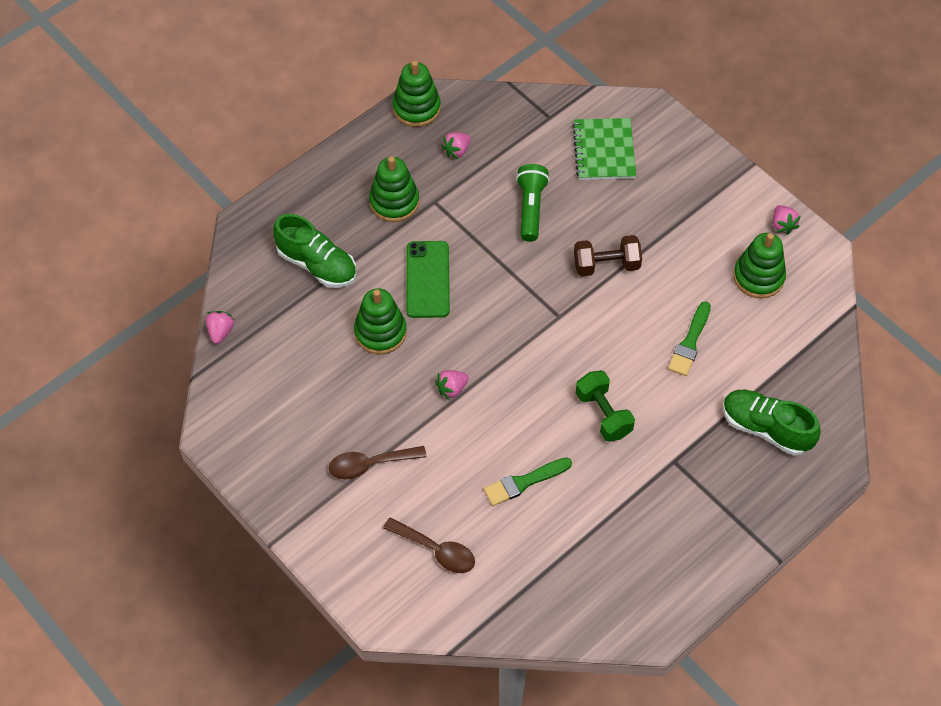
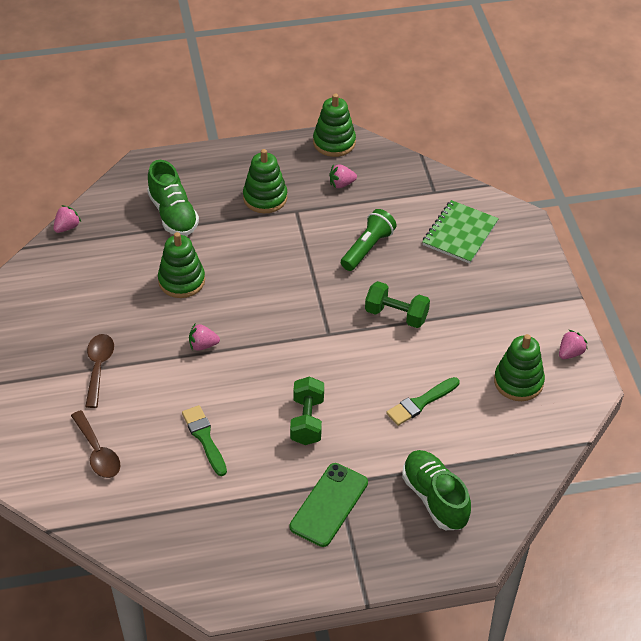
camera: 30 degrees right, 10 degrees down
brown spoon [329,446,427,480] -> brown spoon turned 75 degrees clockwise [85,334,114,408]
green phone [406,241,450,318] -> green phone moved to [290,463,368,547]
green brush [484,457,572,506] -> green brush turned 60 degrees clockwise [182,405,227,476]
brown dumbbell [574,235,642,277] -> green dumbbell [365,281,430,328]
pink strawberry [773,205,801,235] -> pink strawberry turned 150 degrees counterclockwise [559,330,588,359]

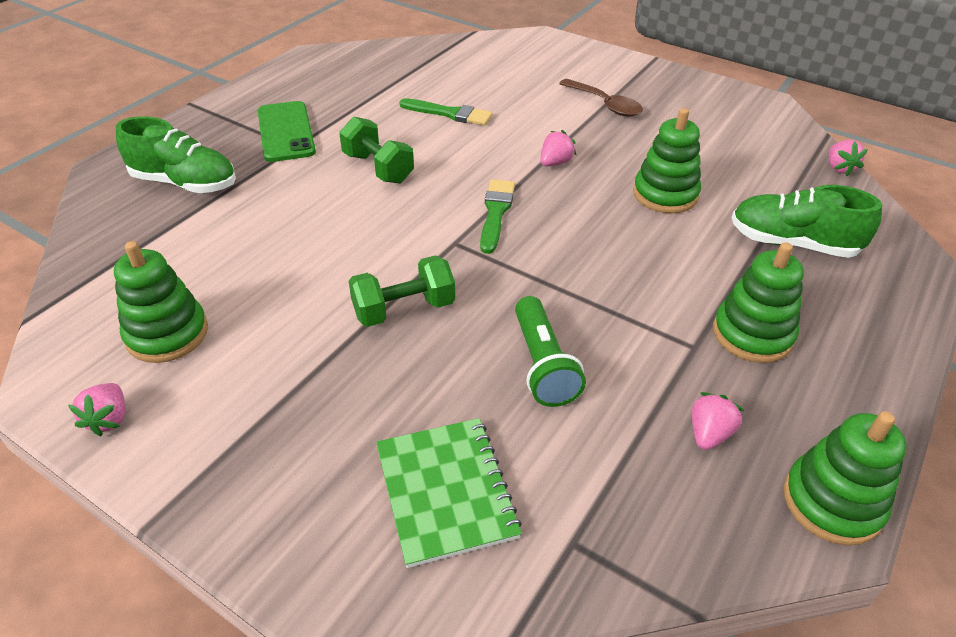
camera: 135 degrees right, 5 degrees down
brown spoon [71,410,120,478] -> none
green brush [386,377,460,426] -> green brush moved to [480,179,515,254]

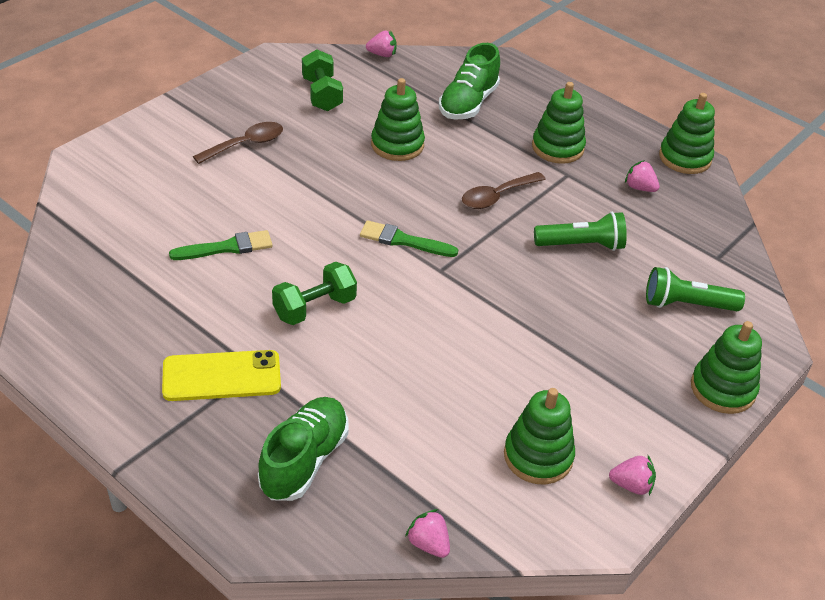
camera: 85 degrees left, 0 degrees up
green phone [257,101,316,162] -> yellow phone [162,350,281,401]
green dumbbell [349,255,455,327] -> green dumbbell moved to [302,49,343,111]
green notebook [376,418,522,568] -> green flashlight [646,267,745,311]
green brush [399,98,492,126] -> green brush turned 45 degrees clockwise [169,230,273,260]
pink strawberry [540,130,576,166] -> pink strawberry moved to [405,509,450,558]
none -> brown spoon [462,172,546,209]
none -> green stacking toy [691,321,762,414]

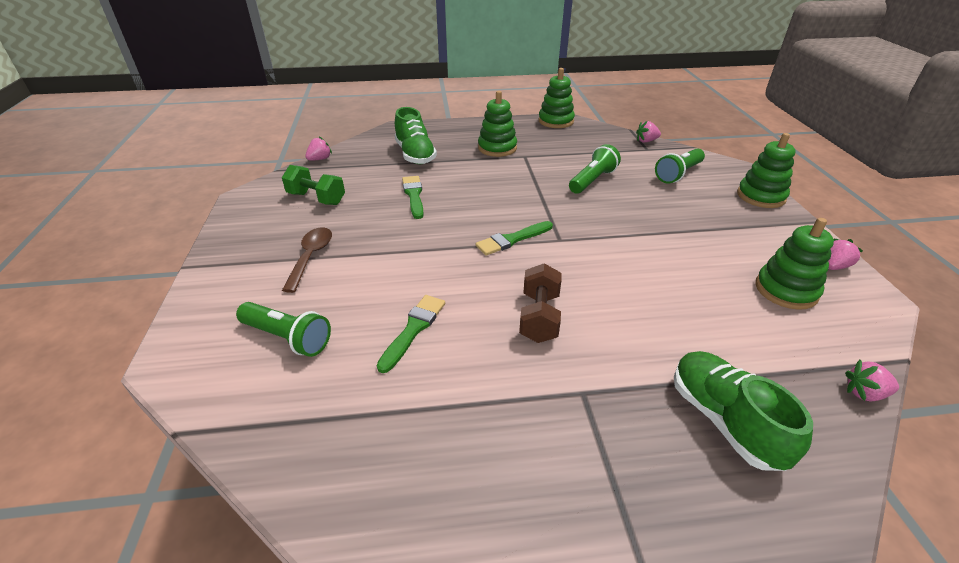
camera: 45 degrees left, 5 degrees down
yellow phone [162,350,281,401] -> none
green dumbbell [272,262,357,325] -> brown dumbbell [519,263,562,343]
green stacking toy [371,78,425,161] -> green brush [402,176,424,219]
brown spoon [462,172,546,209] -> none
pink strawberry [625,160,660,192] -> pink strawberry moved to [636,121,661,143]
none -> green flashlight [236,302,331,357]

